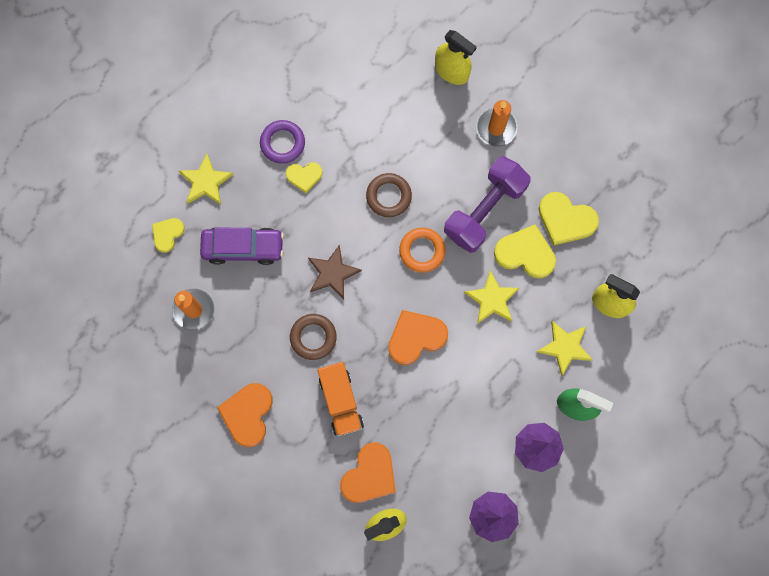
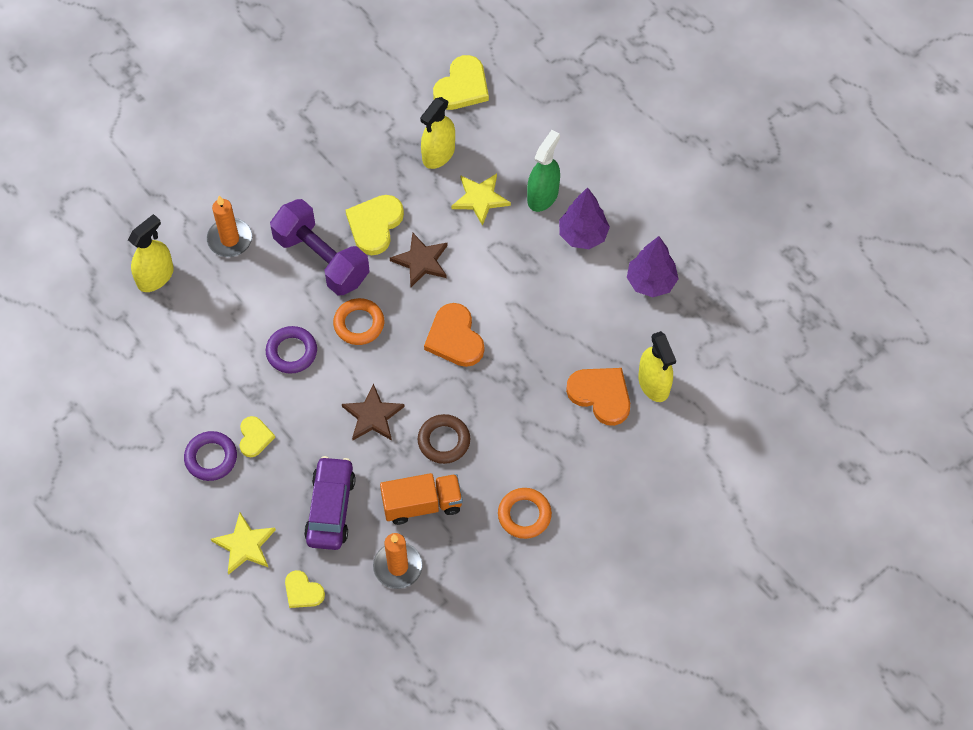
camera: 85 degrees left, 15 degrees down
orange heart [217,383,272,447] -> orange ring [498,488,552,539]
orange truck [318,362,364,437] -> orange truck moved to [380,473,463,525]
brown ring [366,173,412,217] -> purple ring [266,326,317,374]
yellow star [464,270,519,324] -> brown star [390,232,448,287]
yellow heart [539,192,599,246] -> yellow heart moved to [433,55,489,110]

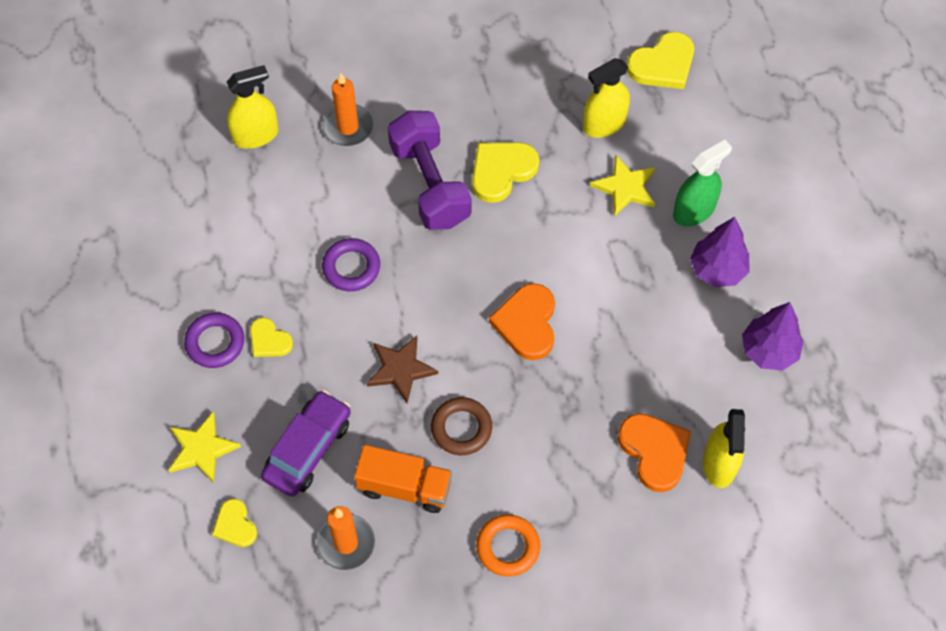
camera: 25 degrees right, 0 degrees up
yellow heart [239,416,275,457] -> yellow heart turned 105 degrees clockwise [250,318,293,357]
orange ring [333,298,384,345] -> none
brown star [390,232,448,287] -> none

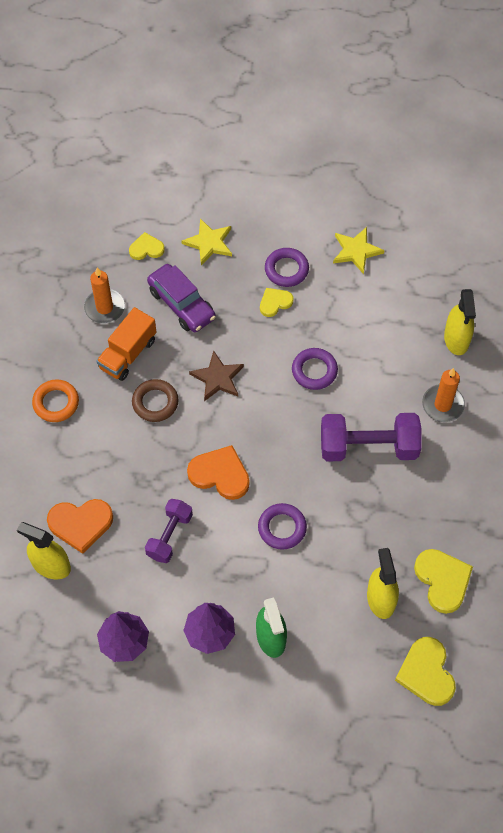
camera: 110 degrees right, 0 degrees up
yellow heart [472,142,539,203] -> yellow heart moved to [414,549,473,614]
yellow star [590,155,655,217] -> yellow star moved to [333,227,385,274]
none -> purple dumbbell [145,499,193,563]
none -> purple ring [258,503,307,550]

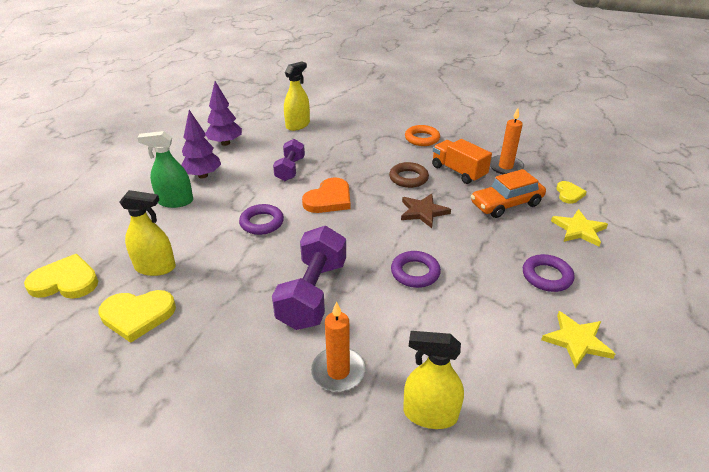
camera: 105 degrees right, 25 degrees down
orange heart [47,499,113,554] -> none
purple dumbbell [145,499,193,563] -> purple dumbbell turned 60 degrees clockwise [273,139,305,181]
purple car [147,264,216,332] -> orange car [471,169,546,218]
yellow heart [260,288,293,317] -> none

